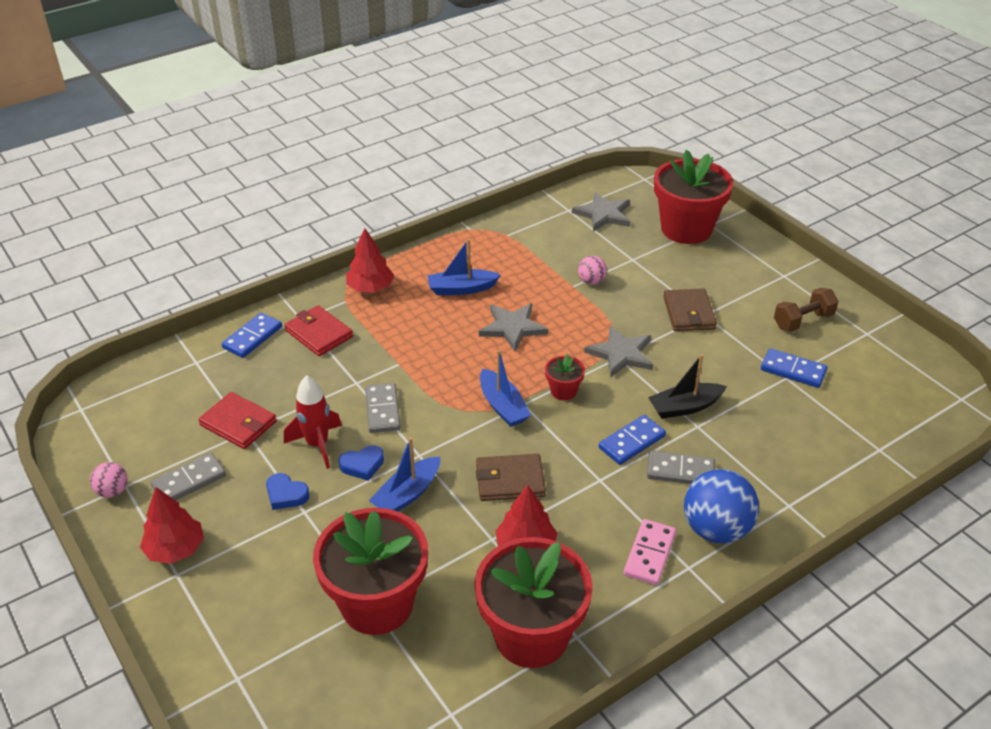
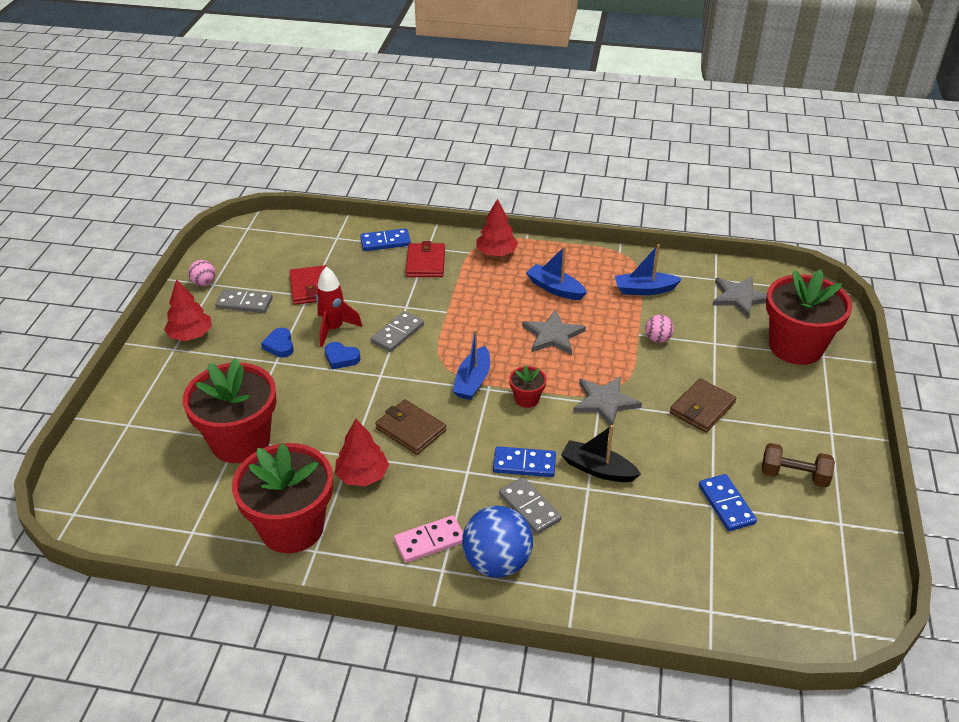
camera: 45 degrees right, 0 degrees up
blue boat [369,437,440,511] -> blue boat moved to [615,244,682,295]

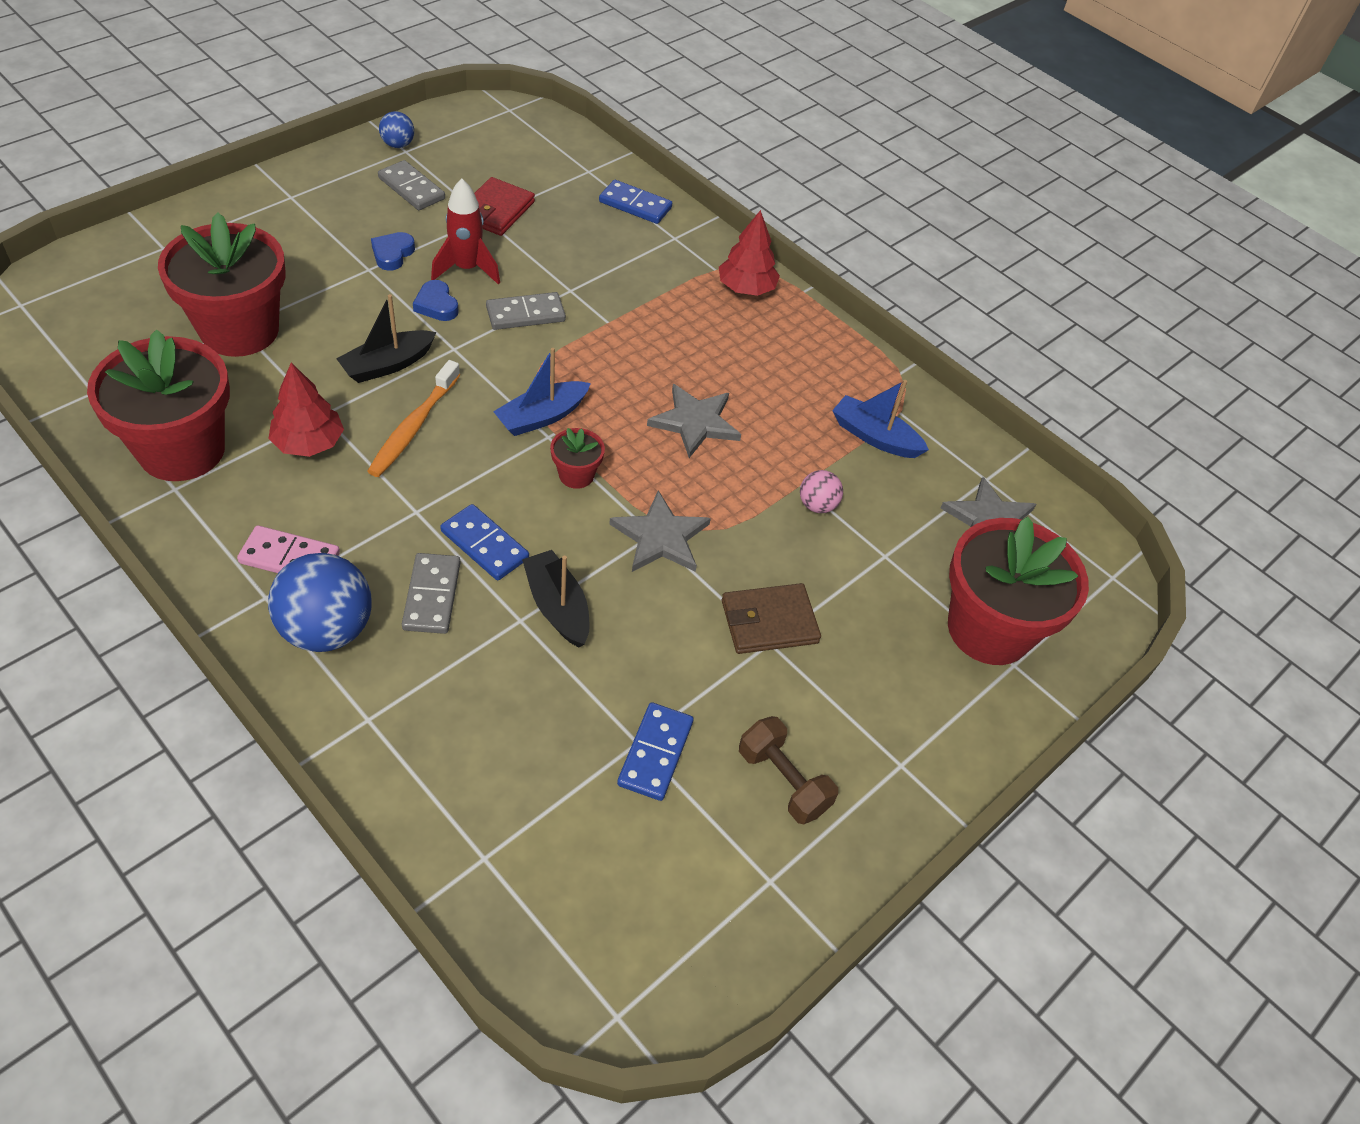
camera: 30 degrees right, 10 degrees up
red tree [164,279,212,341] -> none
pink ball [188,260,216,286] -> blue ball [379,111,414,148]
brown wallet [375,399,446,455] -> orange toothbrush [367,360,460,477]
red wallet [406,241,445,277] -> none
blue boat [526,246,587,300] -> none
none -> black boat [336,294,437,383]

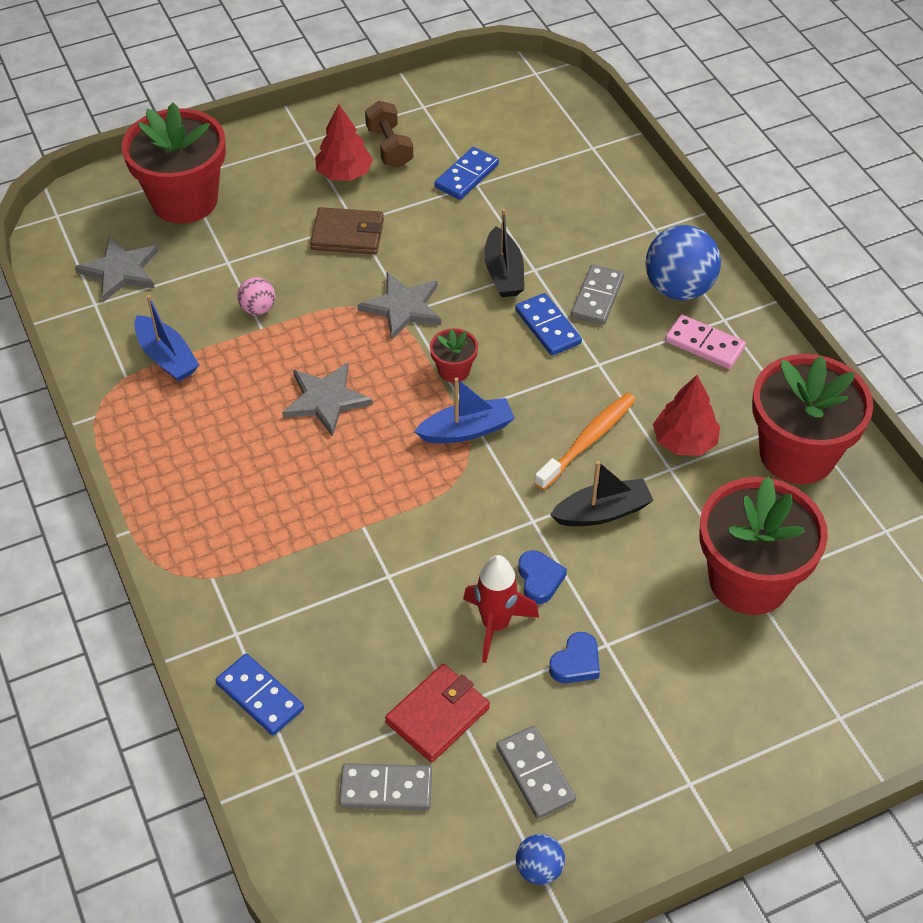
camera: 155 degrees left, 0 degrees up
grey domino [486,292,566,330] -> grey domino moved to [339,763,432,810]
red tree [719,210,780,296] -> red tree moved to [315,104,373,181]

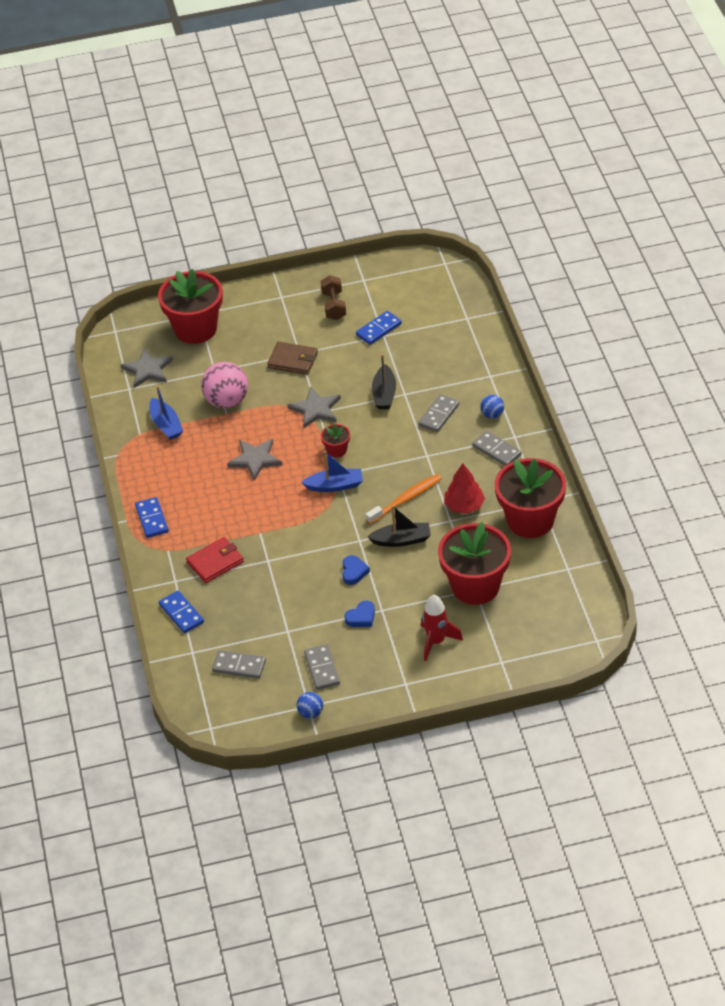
camera: 15 degrees right, 5 degrees down
pink ball [237,277,275,315] -> pink ball [201,362,248,409], size x1.99
red tree [315,104,373,181] -> none
red wallet [385,664,490,762] -> red wallet moved to [186,537,244,583]
red rocket [463,555,539,663] -> red rocket moved to [421,595,463,661]
blue domino [515,293,582,356] -> blue domino moved to [135,497,169,538]
blue ball [646,225,721,300] -> blue ball [480,395,504,419], size x0.50
pink domino [665,315,746,369] -> grey domino [472,431,521,466]

